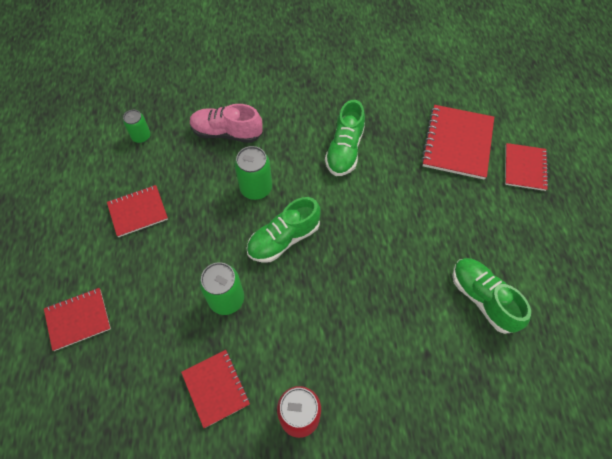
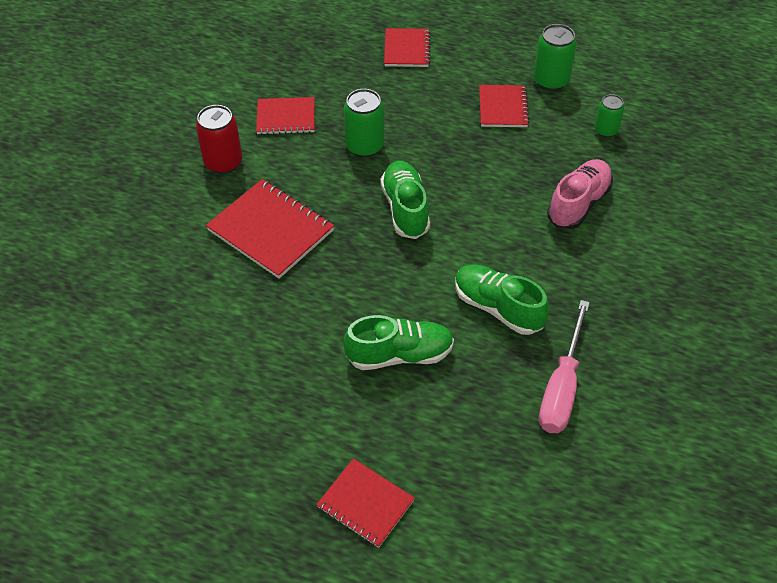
camera: 115 degrees right, 10 degrees down
green can [235,146,272,200] -> green can moved to [533,24,577,91]
red notebook [421,105,494,180] -> red notebook moved to [206,179,334,279]
green shoe [453,258,531,334] -> green shoe moved to [344,315,454,370]
none -> pink screwdriver [539,300,590,433]

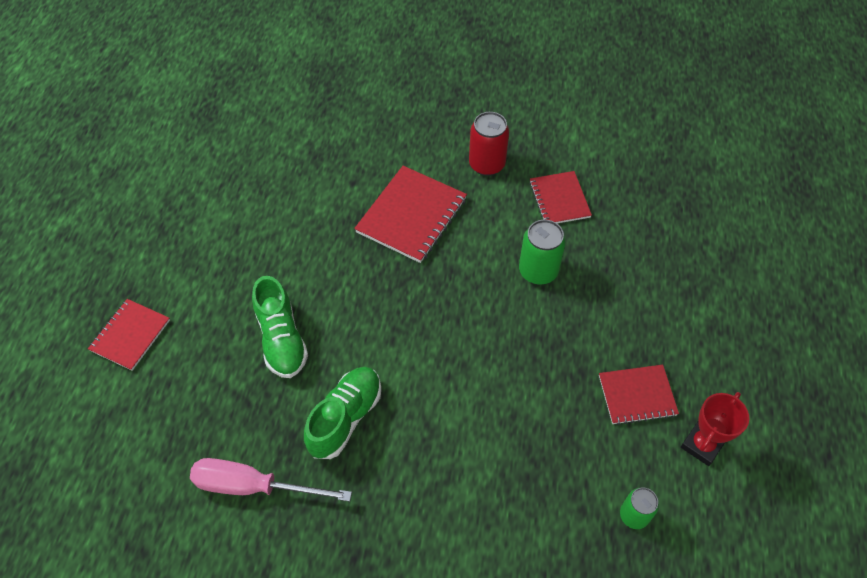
camera: 80 degrees right, 5 degrees up
green shoe [381,161,430,239] -> none
red notebook [384,28,431,67] -> none
green can [533,24,577,91] -> red trophy [681,392,749,466]
pink shoe [547,159,613,229] -> none

